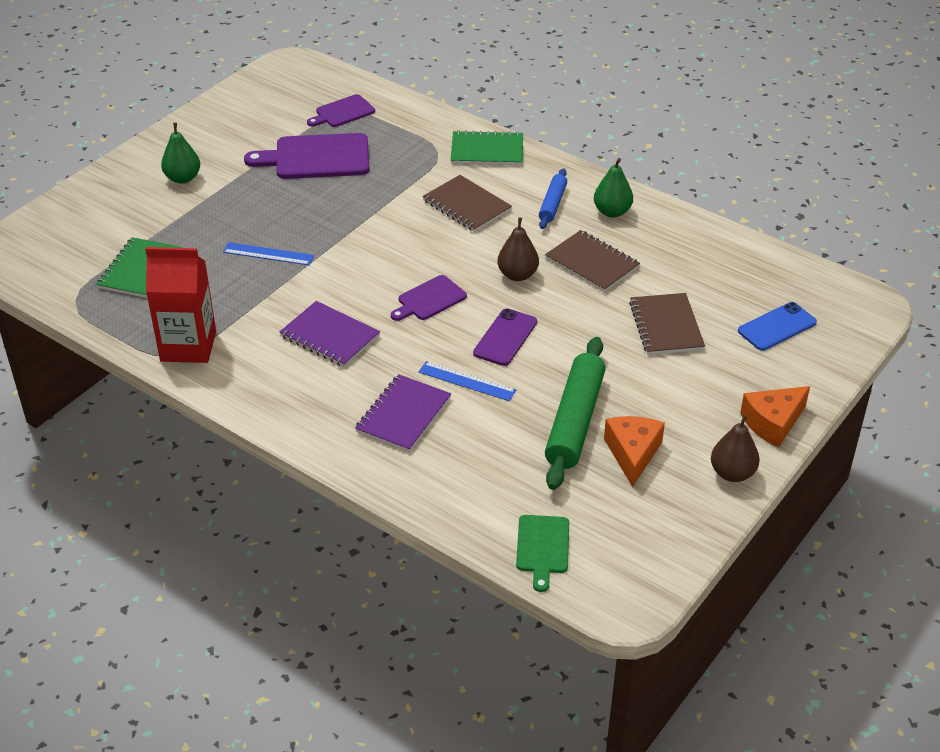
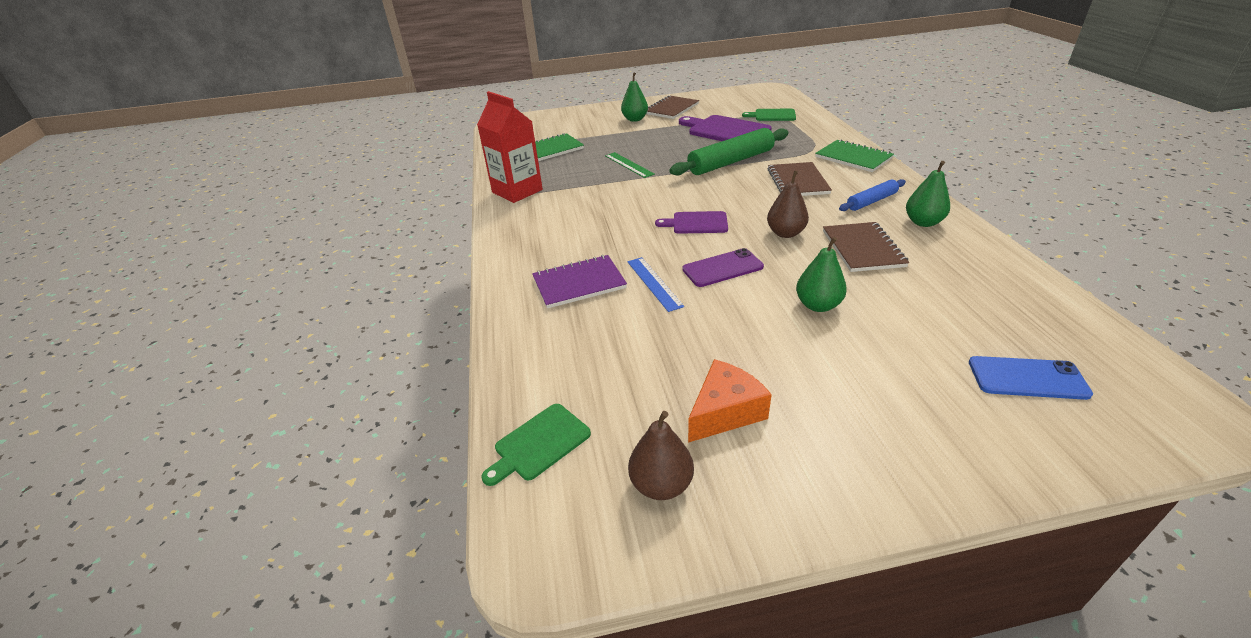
camera: 45 degrees right, 5 degrees down
blue ruler [223,242,314,265] -> green ruler [605,152,655,178]
purple notebook [280,301,380,367] -> none
purple cutting board [307,94,375,127] -> green cutting board [742,109,796,121]
green rolling pin [545,337,606,490] -> green rolling pin moved to [669,128,789,176]
brown notebook [629,293,705,355] -> brown notebook moved to [646,95,699,119]
brown pear [711,414,760,482] -> brown pear moved to [628,411,694,500]
orange cheese [740,386,810,447] -> none
none -> green pear [796,237,847,312]

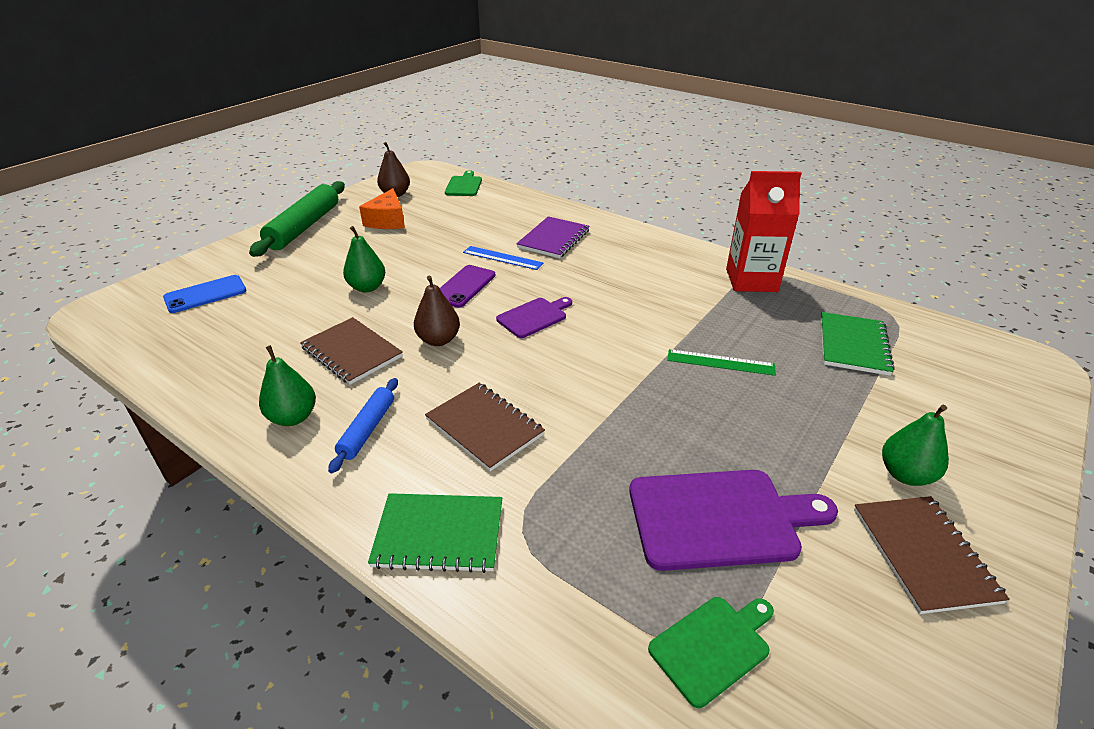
camera: 135 degrees right, 0 degrees up
green rolling pin [669,128,789,176] -> green rolling pin moved to [249,181,345,257]

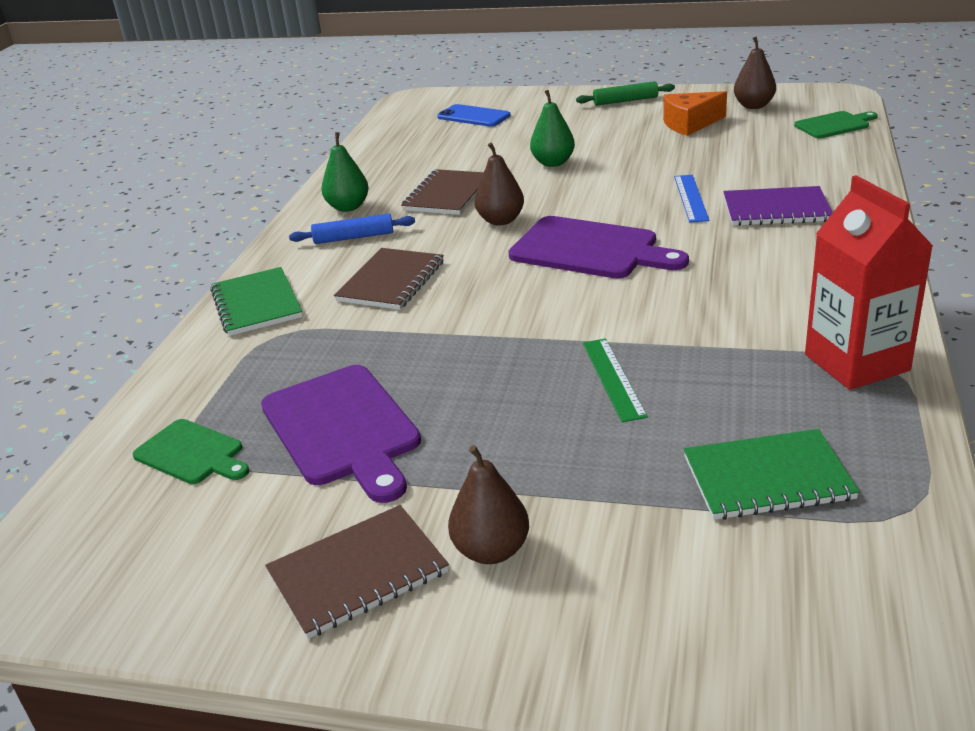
camera: 70 degrees right, 5 degrees down
green rolling pin [249,181,345,257] -> green rolling pin [576,81,675,106], size x0.55
purple phone [440,265,496,308] -> none
purple cutting board [496,297,572,338] -> purple cutting board [508,216,689,279], size x1.74
green pear [882,405,949,486] -> brown pear [448,445,529,564]

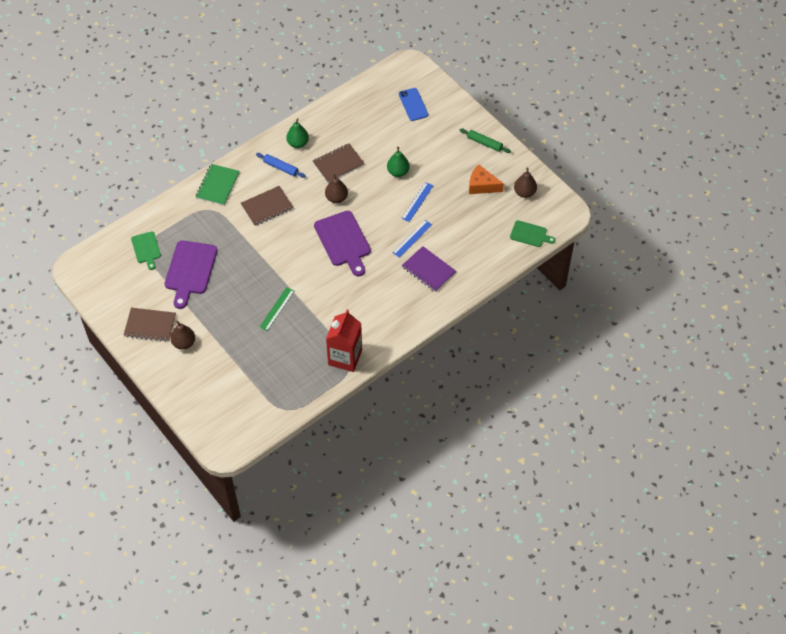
camera: 35 degrees right, 25 degrees up
green notebook [684,429,860,520] -> none
none -> blue ruler [402,182,433,222]

